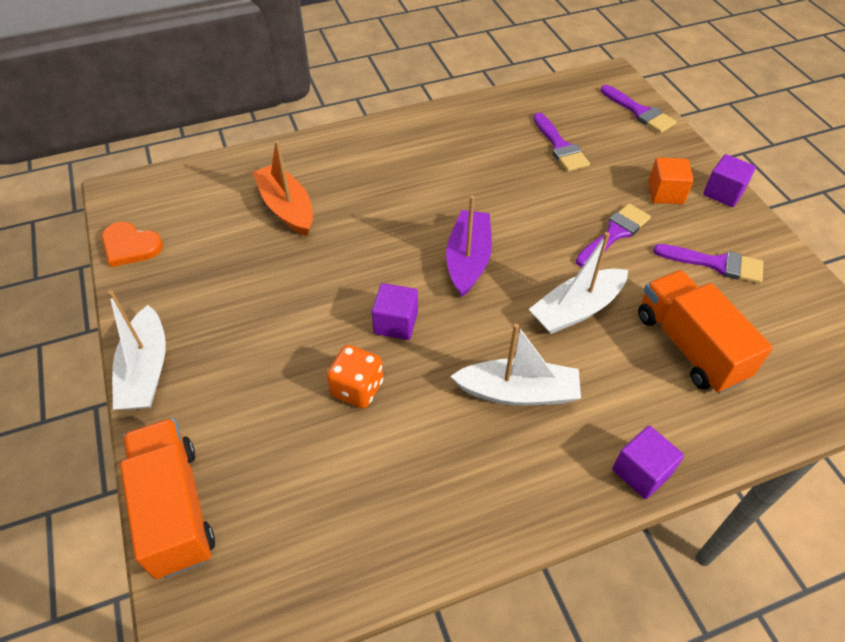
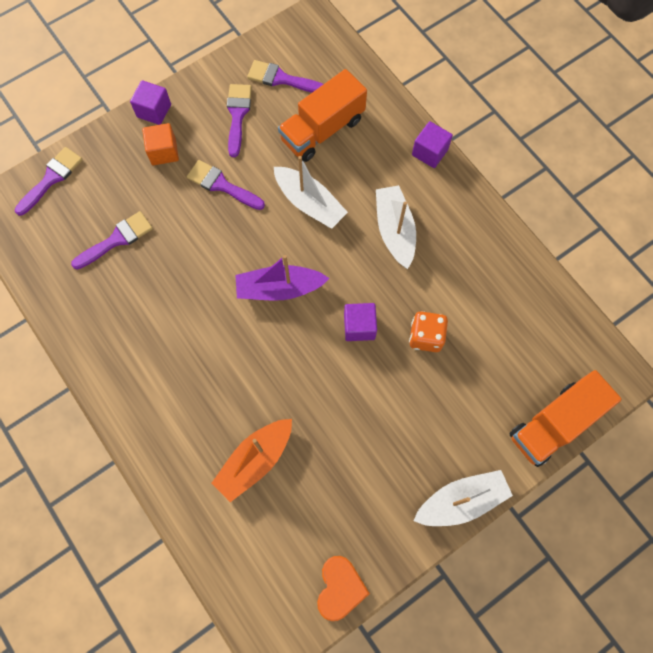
camera: 105 degrees left, 20 degrees up
none -> purple brush [247,60,323,93]

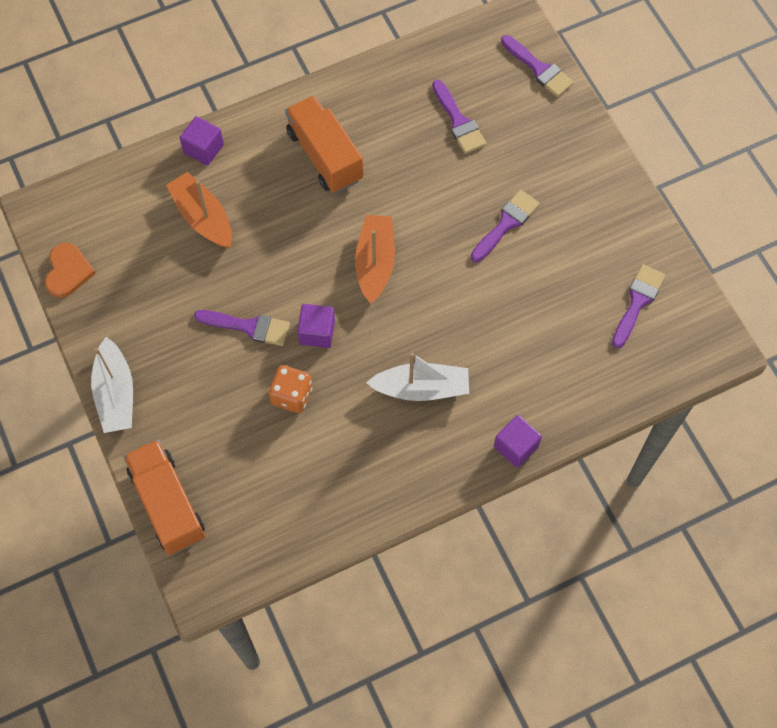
camera: 100 degrees right, 5 degrees down
purple cube [130,80,171,125] -> purple cube moved to [180,116,224,166]
orange cube [142,123,179,165] -> none
purple brush [227,84,252,157] -> purple brush moved to [194,310,290,346]
purple boat [235,255,329,301] -> orange boat [355,215,395,304]
white boat [274,156,348,229] -> none
orange truck [278,69,367,162] -> orange truck moved to [285,95,363,193]
orange heart [317,556,370,621] -> orange heart turned 105 degrees counterclockwise [45,243,96,298]

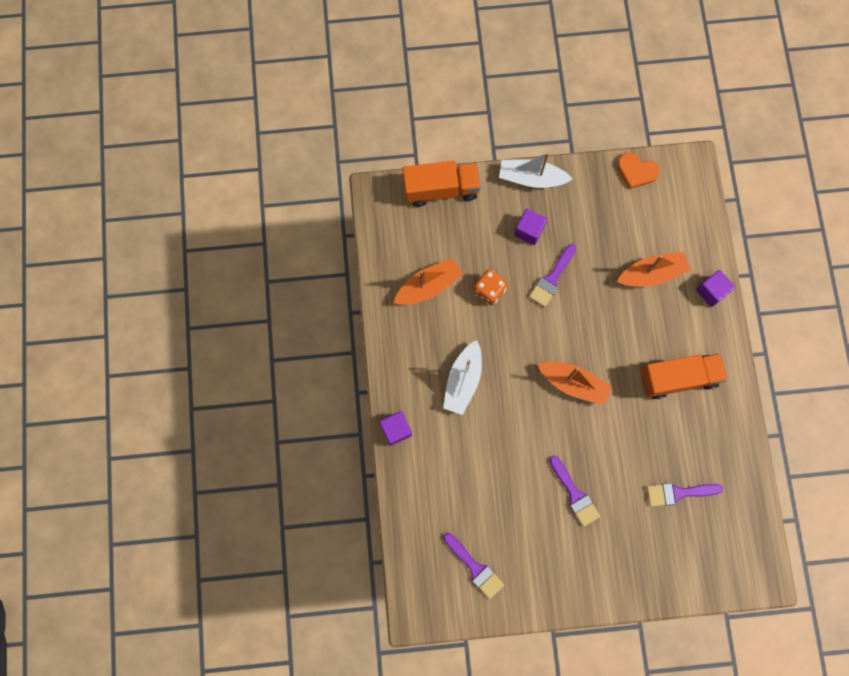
camera: 110 degrees right, 10 degrees up
purple cube [297,304,335,348] -> purple cube moved to [514,209,547,245]
purple brush [501,35,574,97] -> none
none -> orange boat [394,258,463,305]

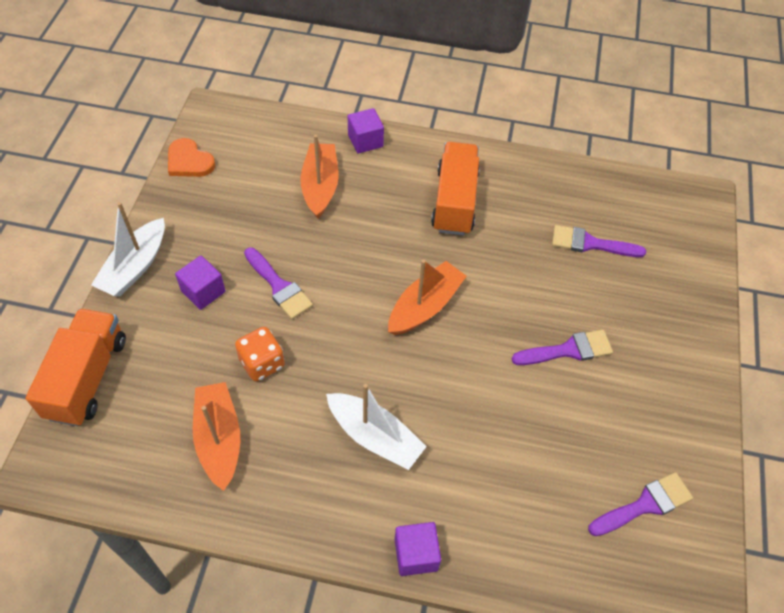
camera: 75 degrees left, 20 degrees down
orange heart [617,153,660,189] -> orange heart turned 90 degrees clockwise [168,138,215,177]
purple brush [647,483,723,507] -> purple brush turned 90 degrees clockwise [552,225,646,257]

